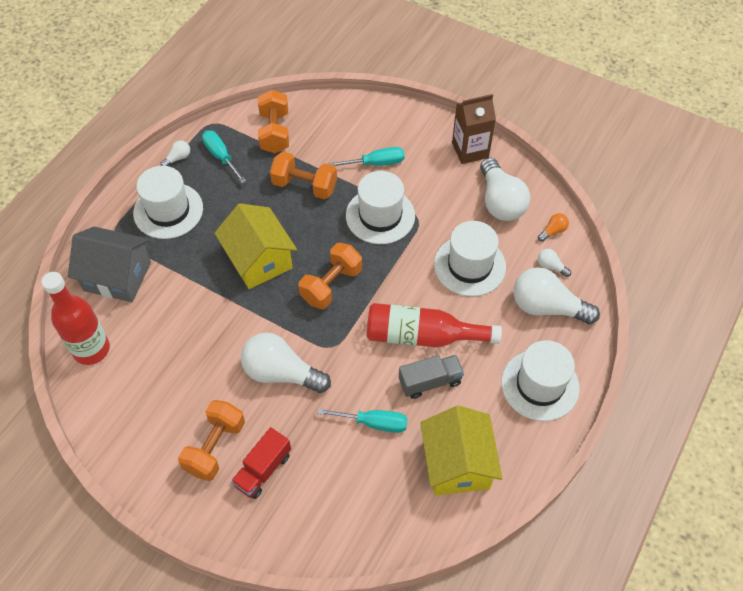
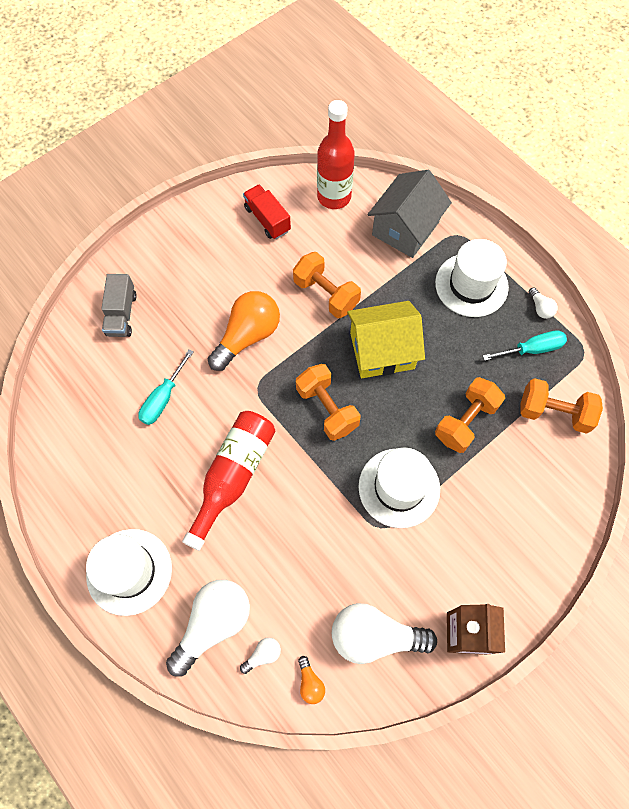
camera: 110 degrees right, 10 degrees up
orange dumbbell [178,400,245,481] -> orange dumbbell moved to [293,252,361,318]
red truck [231,427,291,499] -> red truck moved to [243,184,291,239]
white light bulb [241,332,331,393] -> orange light bulb [208,291,280,371]
turquoise screwdriver [329,147,405,166] -> none
grey truck [399,355,464,399] -> grey truck moved to [101,274,137,337]
yellow house [420,405,503,495] -> none
white hat [434,221,506,297] -> none

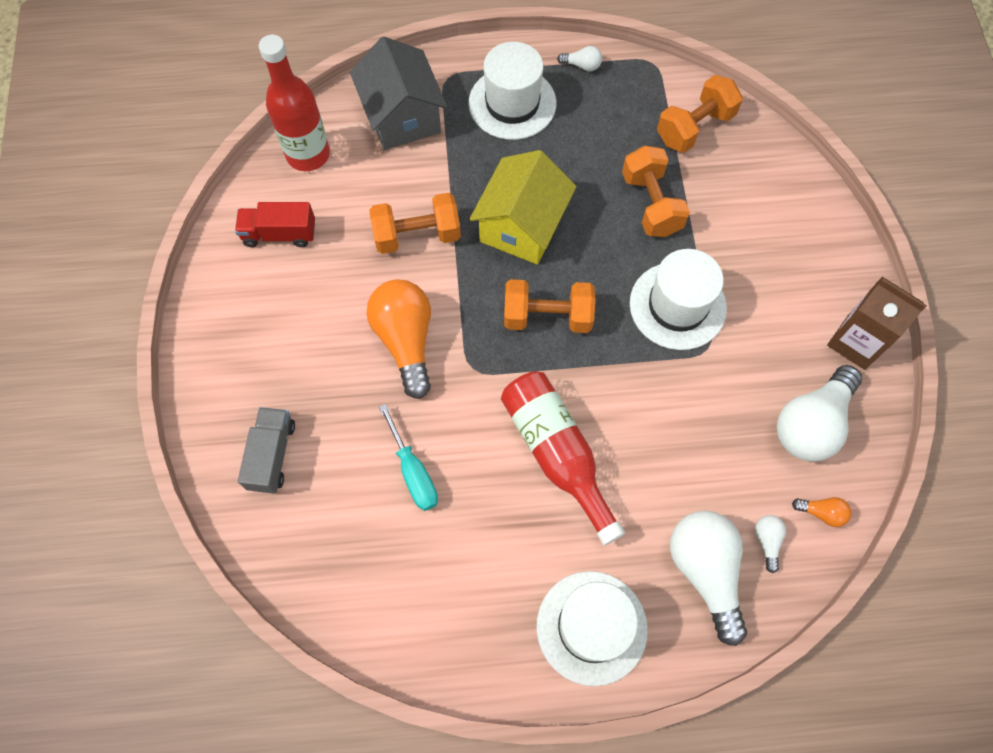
camera: 55 degrees left, 0 degrees up
grey truck [101,274,137,337] -> grey truck turned 120 degrees counterclockwise [238,407,295,493]
turquoise screwdriver [483,330,567,361] -> none

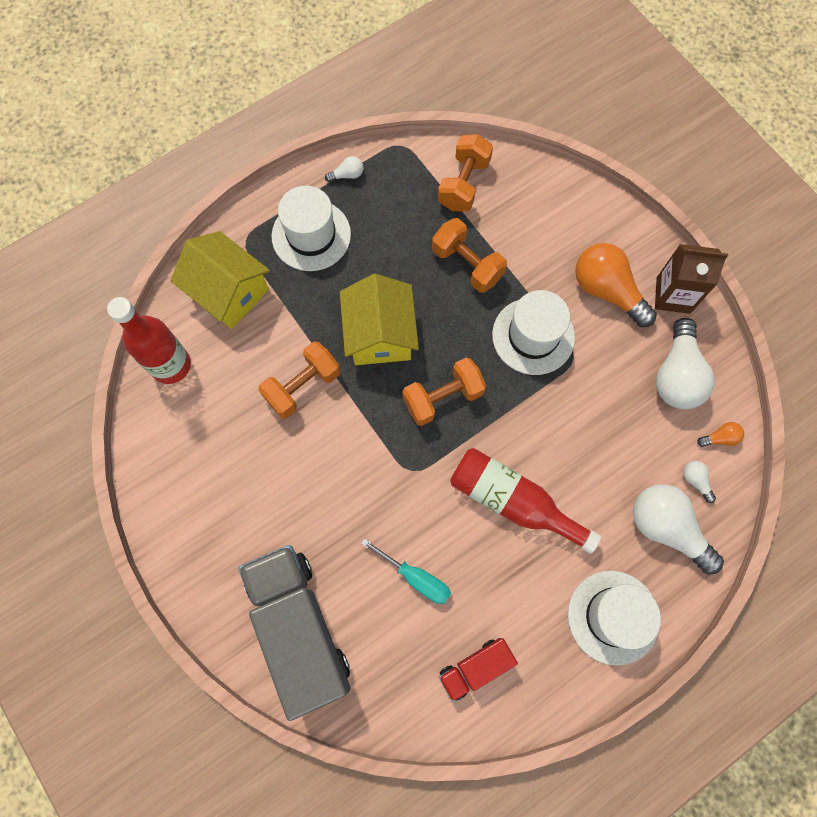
camera: 30 degrees left, 5 degrees up
red truck [235,202,315,247] -> red truck moved to [439,638,518,702]
grey truck [238,407,295,493] -> grey truck [238,545,351,721], size x2.06
grey house [350,36,447,150] -> yellow house [170,231,270,329]
orange light bulb [366,279,431,399] -> orange light bulb moved to [575,243,657,327]

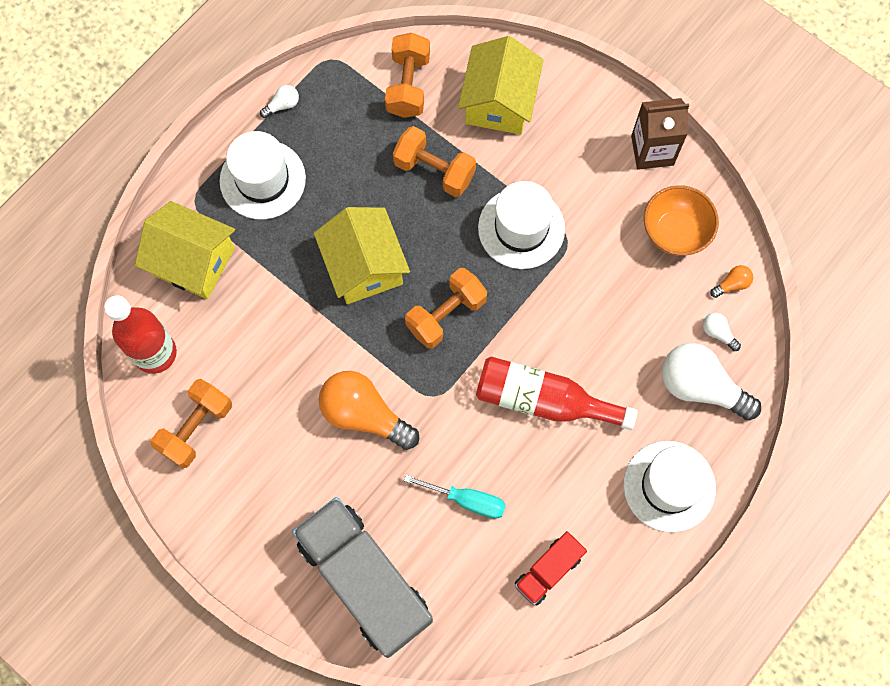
camera: 15 degrees left, 0 degrees up
orange dumbbell [258,342,340,418] -> orange dumbbell moved to [151,379,232,468]
orange light bulb [575,243,657,327] -> orange light bulb moved to [319,371,419,450]
white light bulb [656,318,715,409] -> orange bowl [644,185,719,256]
none -> yellow house [458,36,543,135]

